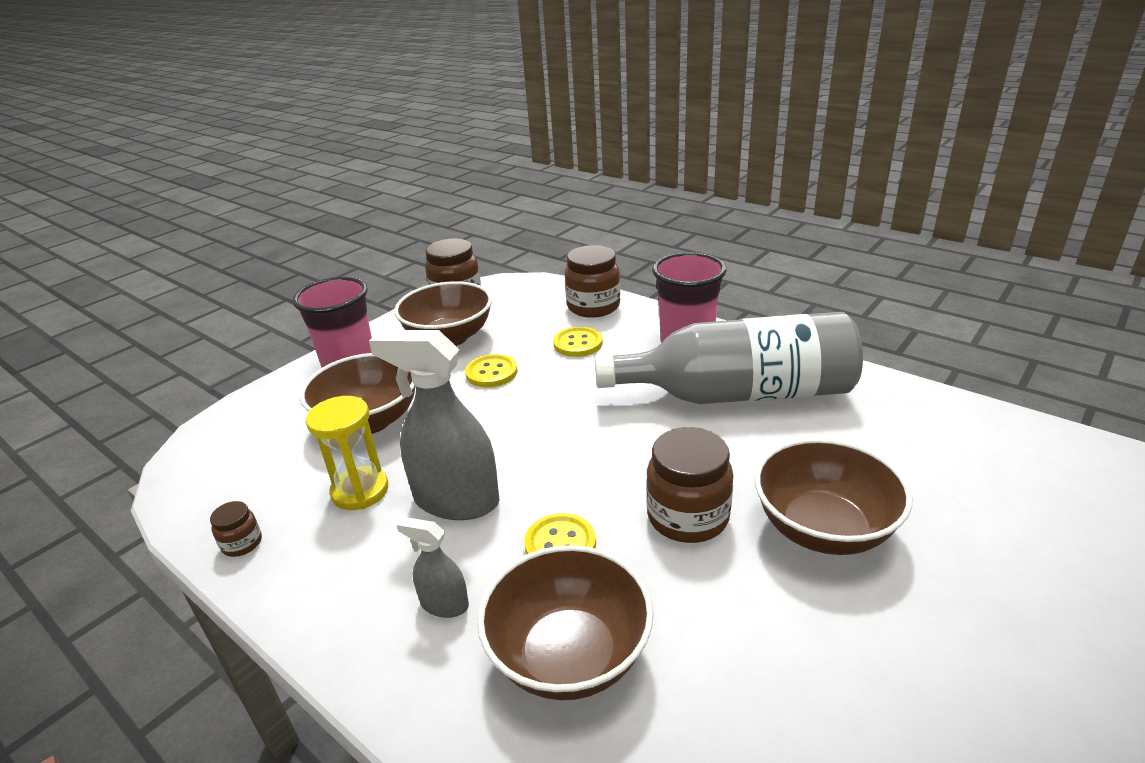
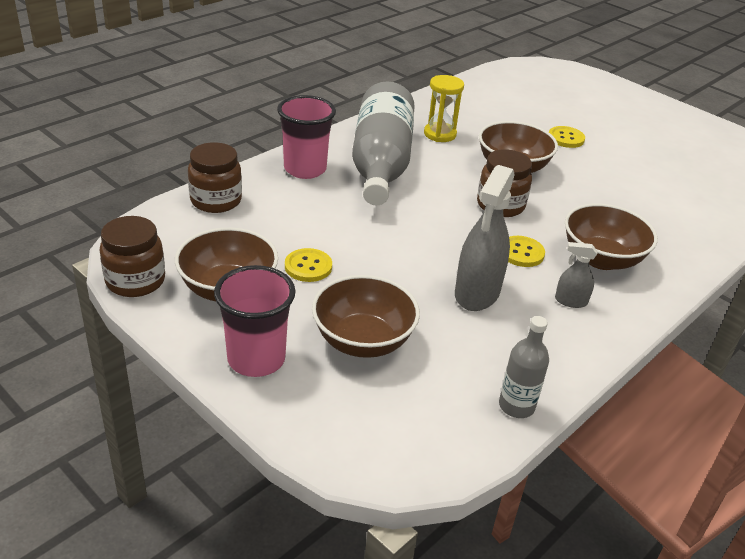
camera: 90 degrees left, 5 degrees up
brown jar [210,501,262,557] -> grey bottle [499,316,549,418]
yellow hourglass [306,396,388,510] -> yellow hourglass moved to [424,75,464,142]
grey spray bottle [397,517,469,618] -> grey spray bottle turned 75 degrees clockwise [555,242,597,308]
yellow button [553,327,603,357] -> yellow button moved to [549,126,585,148]

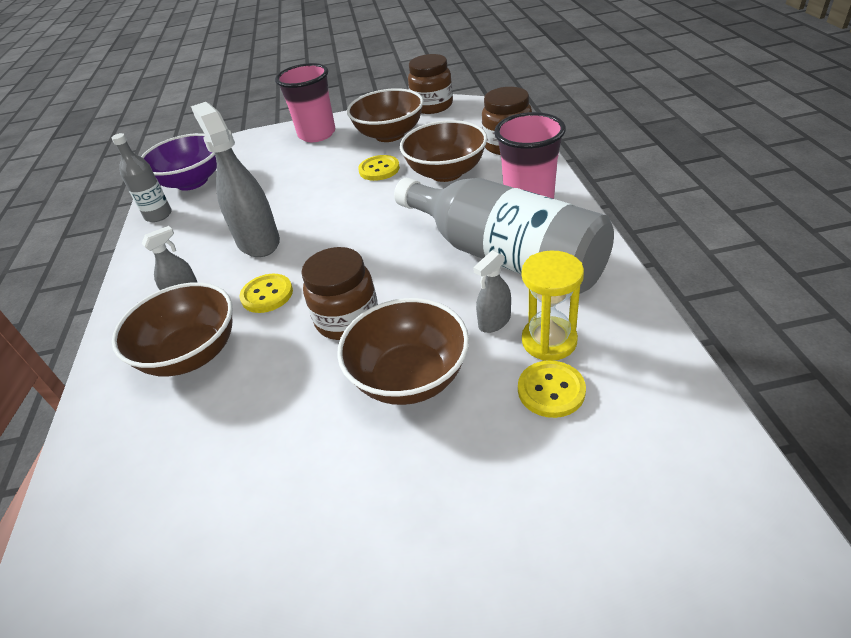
camera: 135 degrees right, 5 degrees up
brown bowl [312,275,420,358] -> brown bowl moved to [400,120,487,182]
yellow button [549,126,585,148] -> yellow button moved to [518,361,586,418]
none -> purple bowl [141,133,217,191]
none -> grey spray bottle [473,251,511,333]

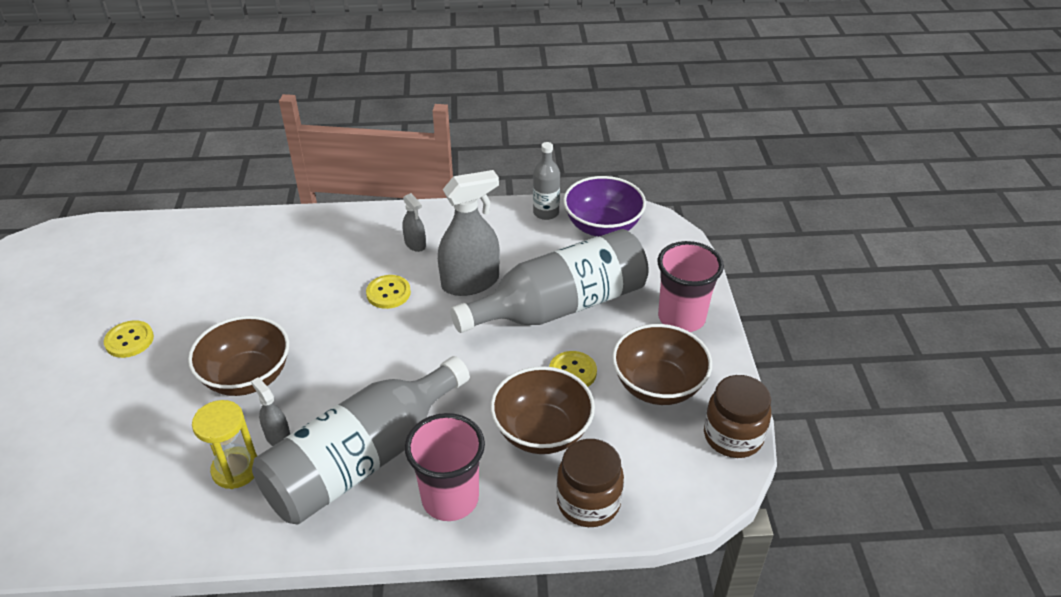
camera: 90 degrees right, 0 degrees up
brown bowl [112,282,233,377] -> none
brown jar [301,247,378,340] -> none
yellow button [518,361,586,418] -> yellow button moved to [104,320,154,358]
none -> grey bottle [450,229,649,333]

